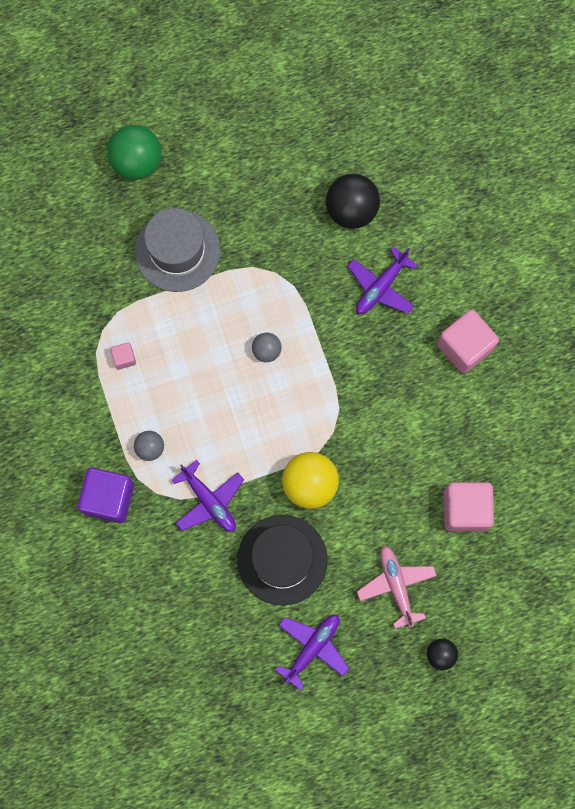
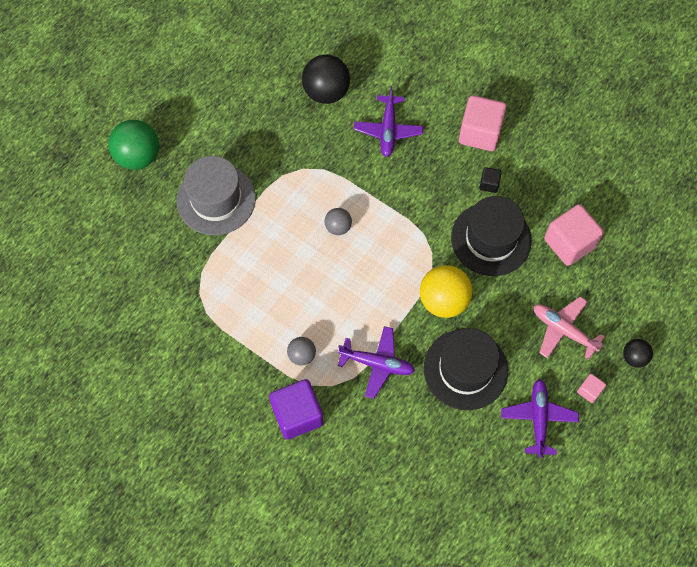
camera: 35 degrees left, 10 degrees down
pink cube [110,342,136,370] -> pink cube moved to [577,374,606,403]
none -> black hat [451,196,532,276]
none -> black cube [479,167,502,193]

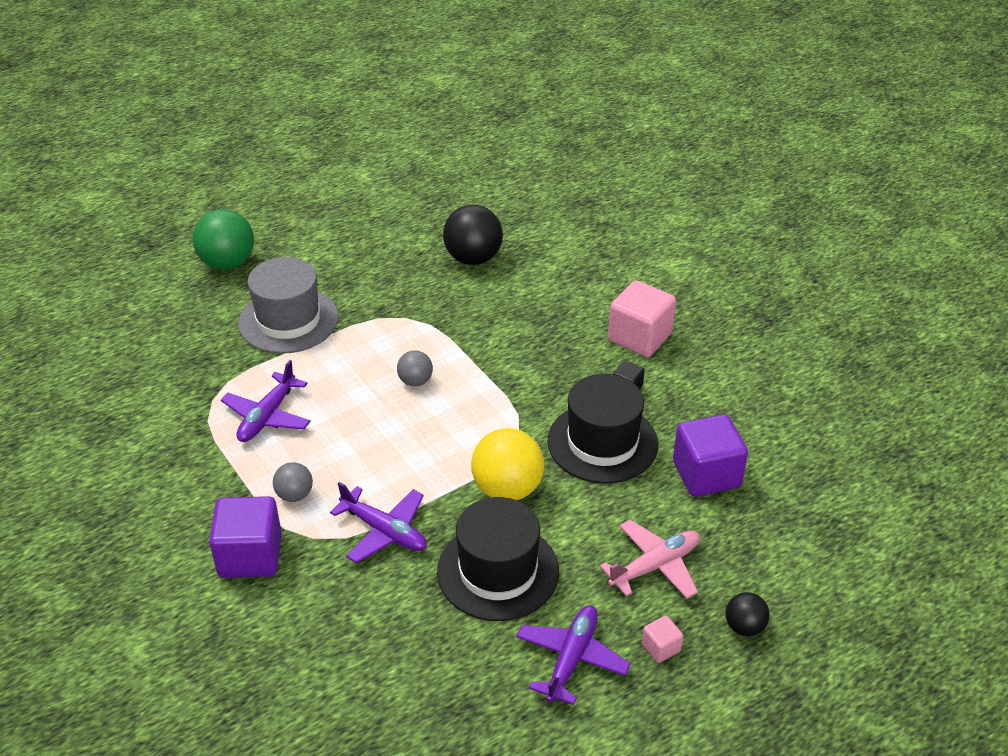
camera: 20 degrees right, 25 degrees down
purple plane [354,86,423,157] -> purple plane moved to [221,360,311,442]
pink plane [534,296,605,360] -> pink plane turned 90 degrees clockwise [600,520,700,599]
pink cube [544,204,604,266] -> purple cube [673,414,748,496]

